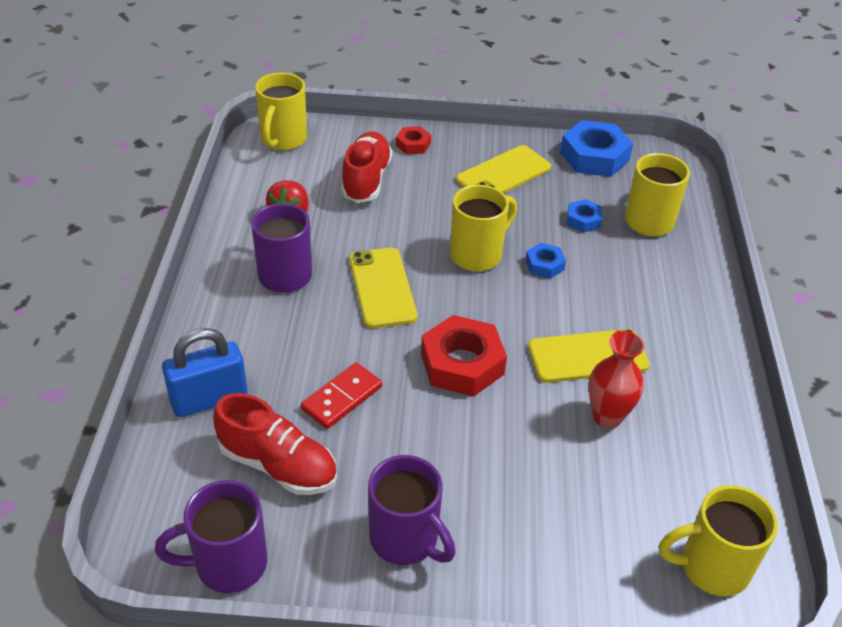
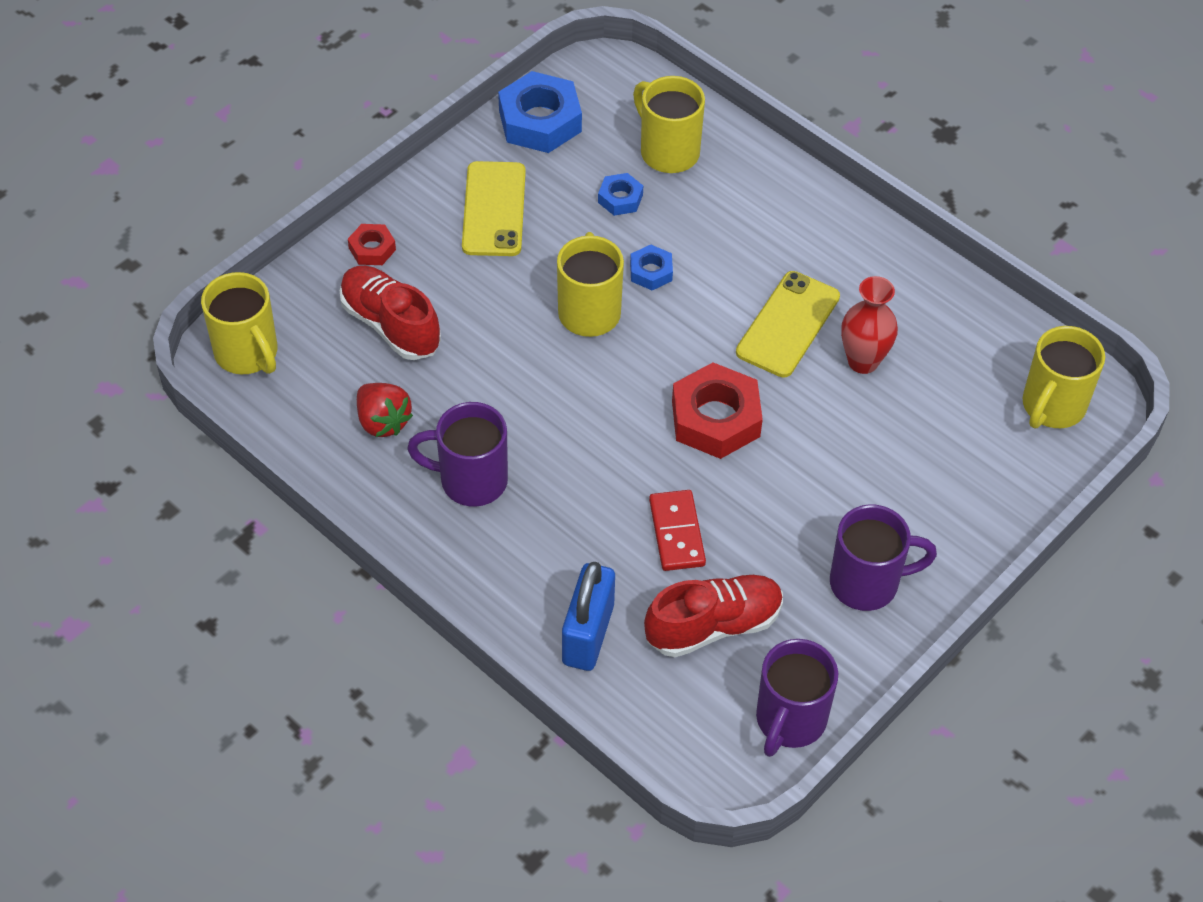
camera: 50 degrees left, 10 degrees up
yellow phone [349,248,417,328] -> none

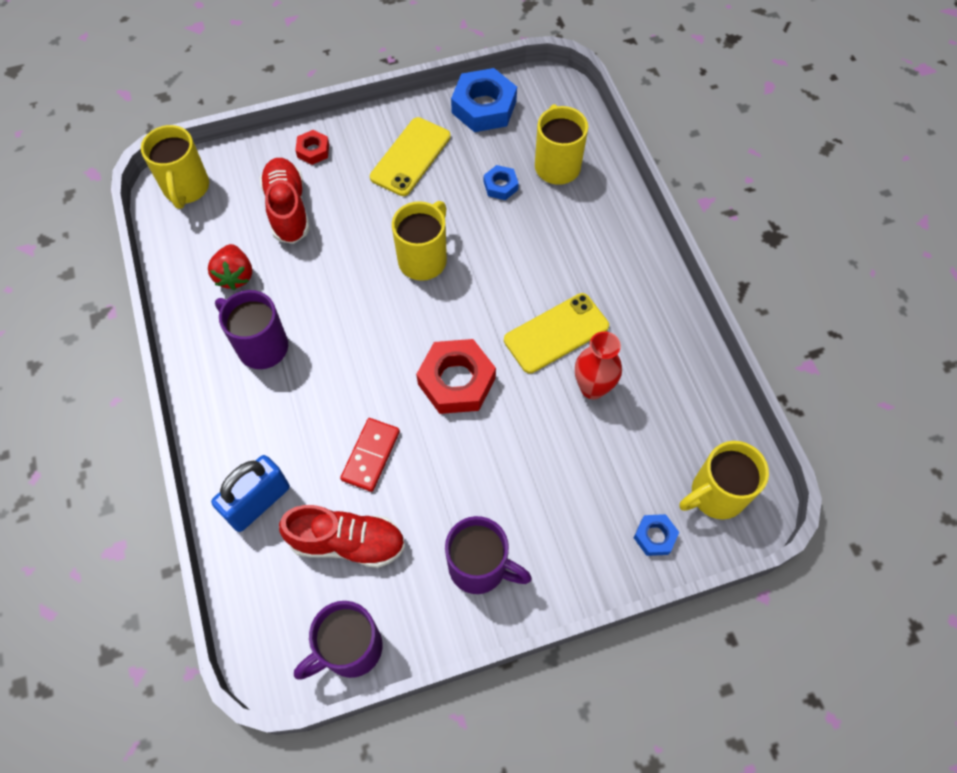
camera: 30 degrees right, 10 degrees up
blue nut [630,245,673,290] -> blue nut moved to [634,514,679,556]

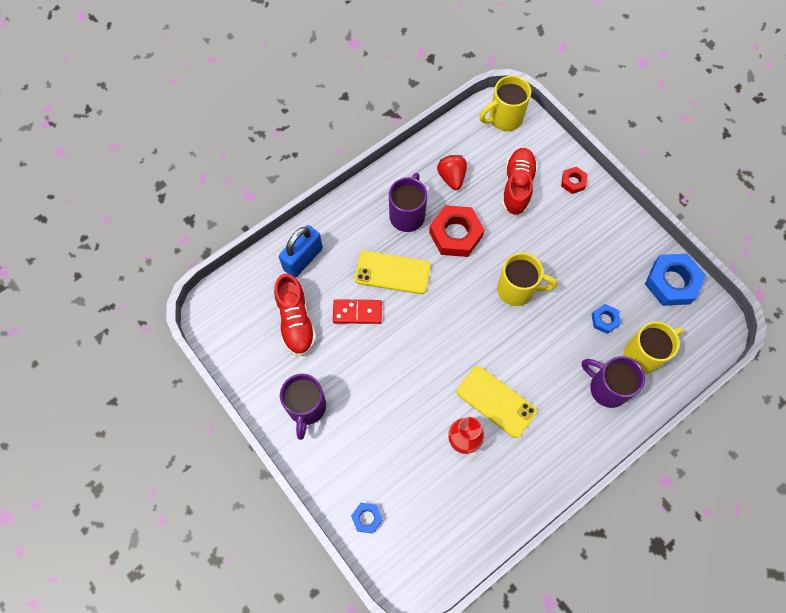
camera: 70 degrees right, 5 degrees up
red strawberry [208,244,252,290] -> red strawberry turned 105 degrees clockwise [437,155,467,190]
blue padlock [211,455,290,532] -> blue padlock turned 75 degrees counterclockwise [279,225,323,278]
red shoe [259,158,310,244] -> red shoe turned 45 degrees counterclockwise [502,148,538,216]
purple mug [294,601,382,680] -> purple mug moved to [582,356,645,408]
yellow phone [370,117,451,196] -> yellow phone moved to [355,251,431,294]
red nut [416,339,496,414] -> red nut moved to [429,205,485,257]
yellow mug [679,441,769,519] -> none

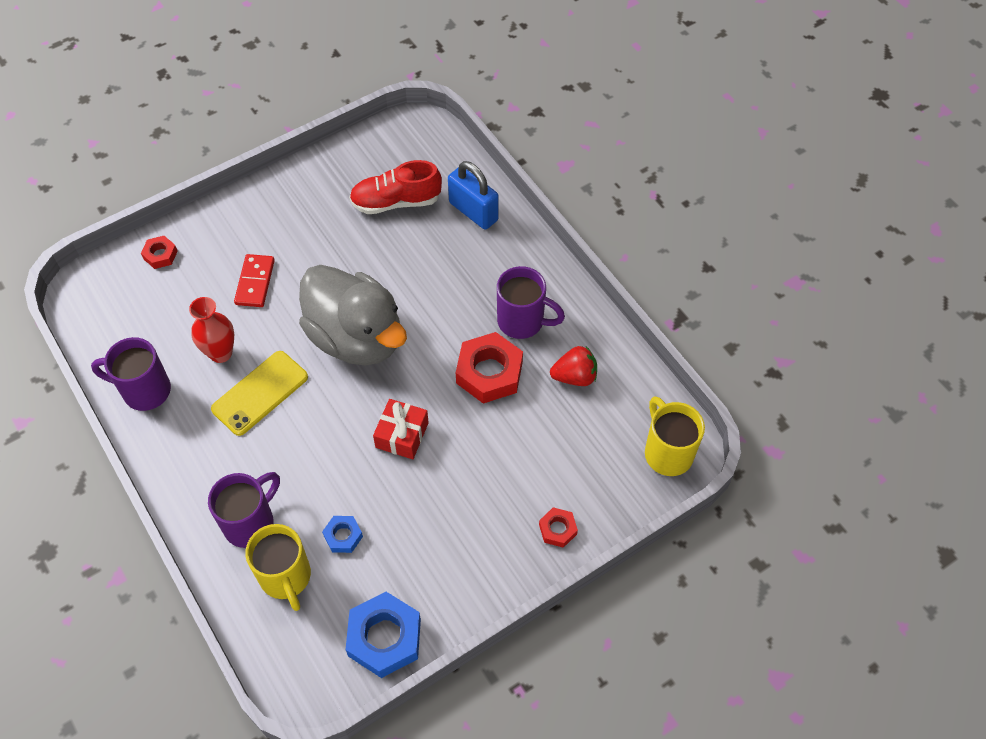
camera: 95 degrees right, 10 degrees down
purple mug [280,374,326,440] -> purple mug moved to [91,337,171,411]
red domino [333,299,382,324] -> red domino moved to [234,254,275,307]
blue nut [351,503,383,534] -> red nut [141,236,178,269]
yellow phone [355,251,431,294] -> none
yellow mug [497,253,557,306] -> red gift [373,399,429,459]
red shoe [502,148,538,216] -> none
none -> grey duck [299,265,407,365]

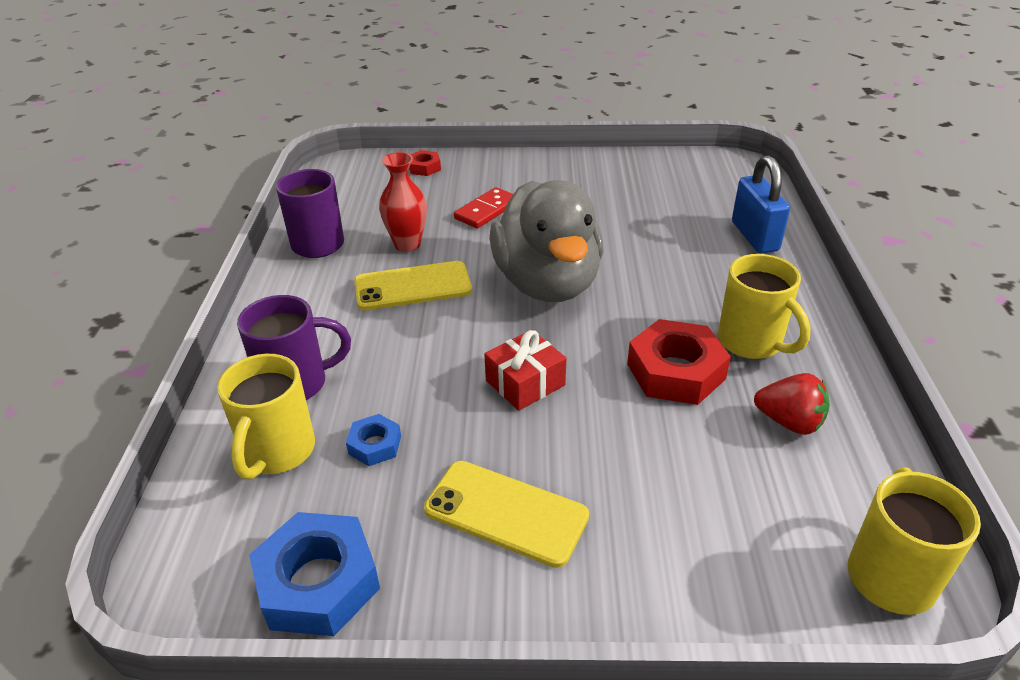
camera: 35 degrees right, 20 degrees down
red shoe [349,160,442,214] -> none
purple mug [497,266,565,339] -> yellow mug [718,254,811,359]
red nut [539,507,578,548] -> none
none -> yellow phone [424,461,589,568]

